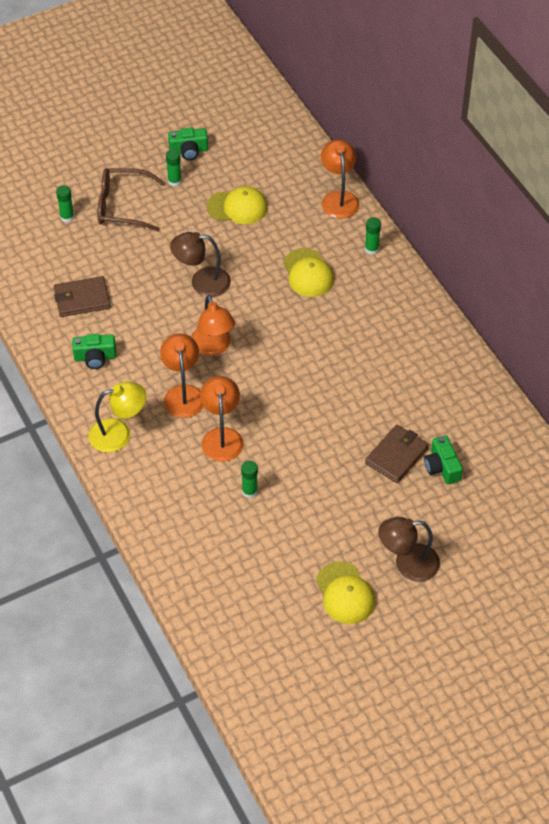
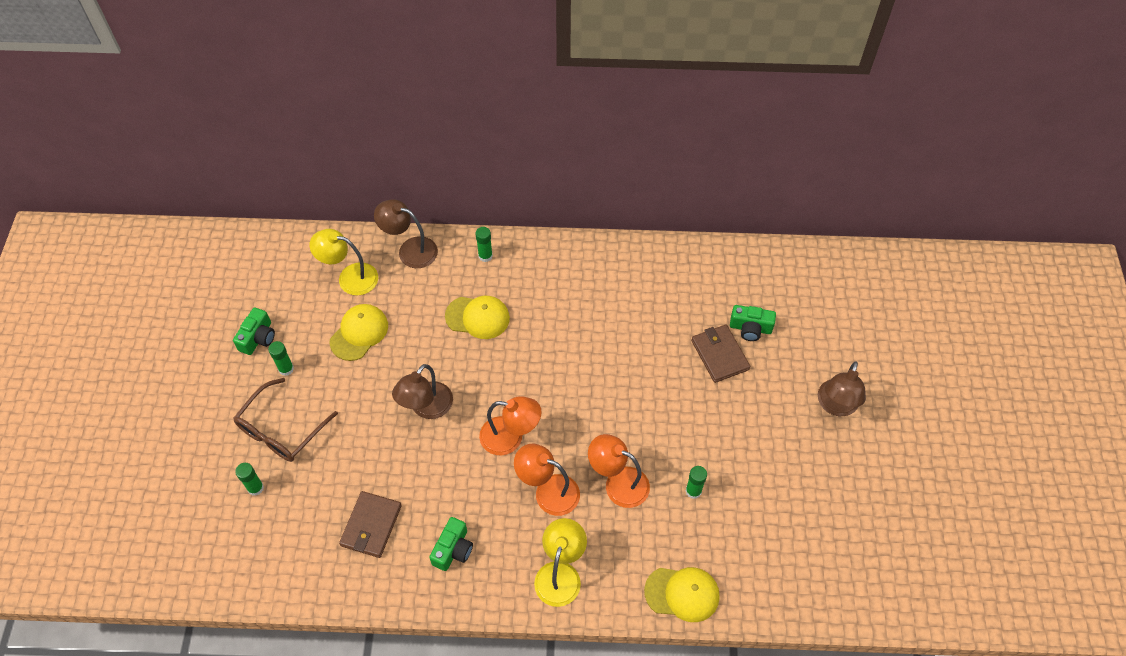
camera: 60 degrees left, 5 degrees up
yellow cap [316,561,375,624] -> yellow cap moved to [644,567,720,622]
orange lamp [321,140,360,219] -> brown lamp [374,199,438,268]
none -> yellow lamp [310,229,378,296]

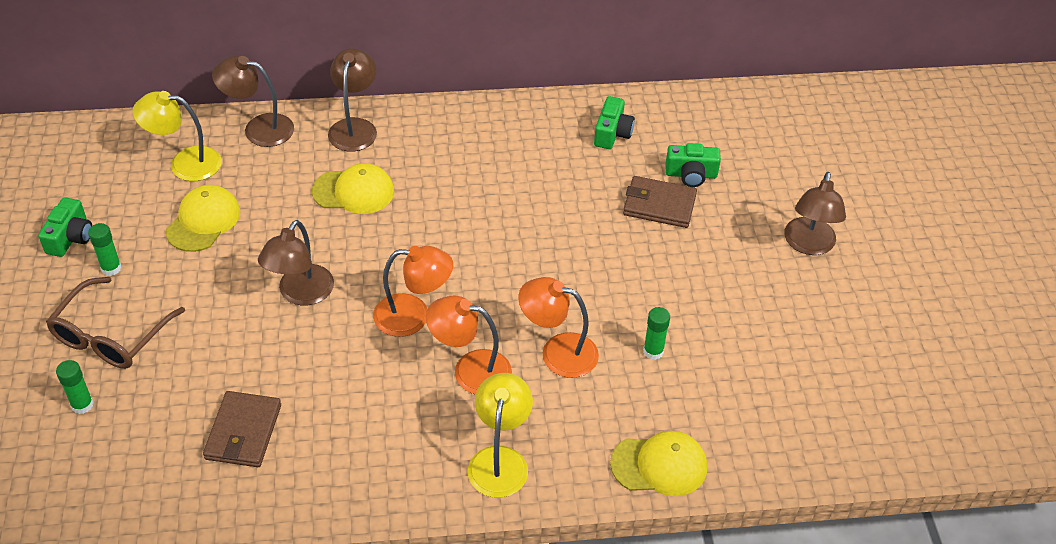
camera: 10 degrees left, 10 degrees down
green camera [429,517,473,571] -> green camera moved to [594,96,635,149]
green glue stick [475,227,493,262] -> brown lamp [328,48,377,152]
brown wallet [691,324,750,383] -> brown wallet turned 45 degrees counterclockwise [623,176,697,228]

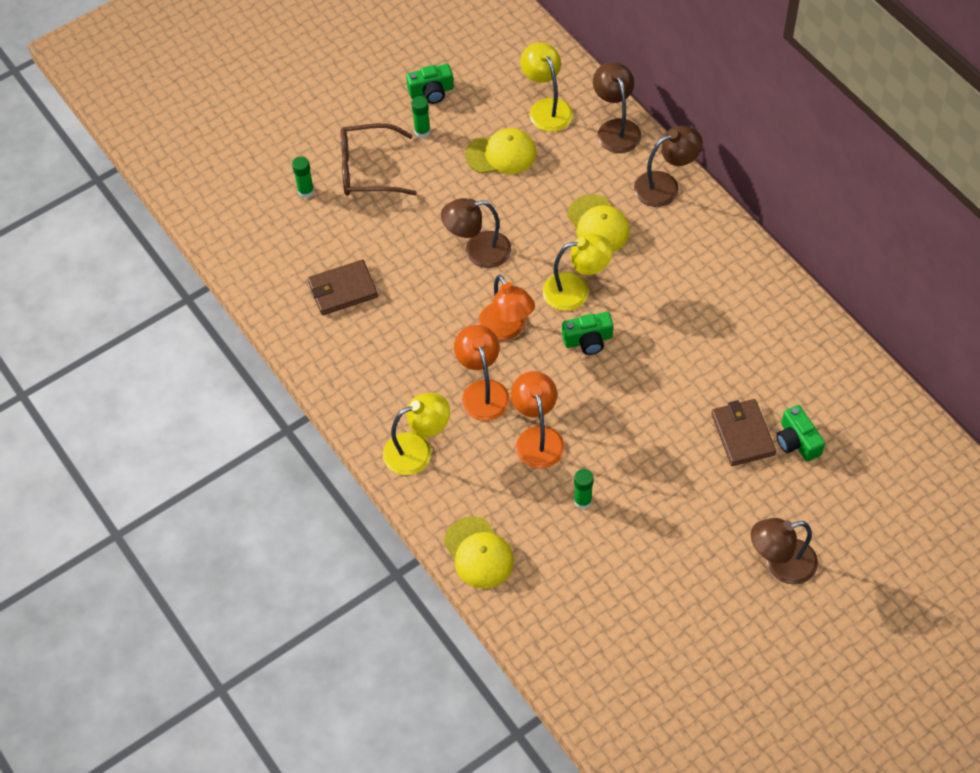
camera: 65 degrees right, 10 degrees up
green camera [594,96,635,149] -> green camera moved to [562,312,613,355]
none -> yellow lamp [543,234,613,311]

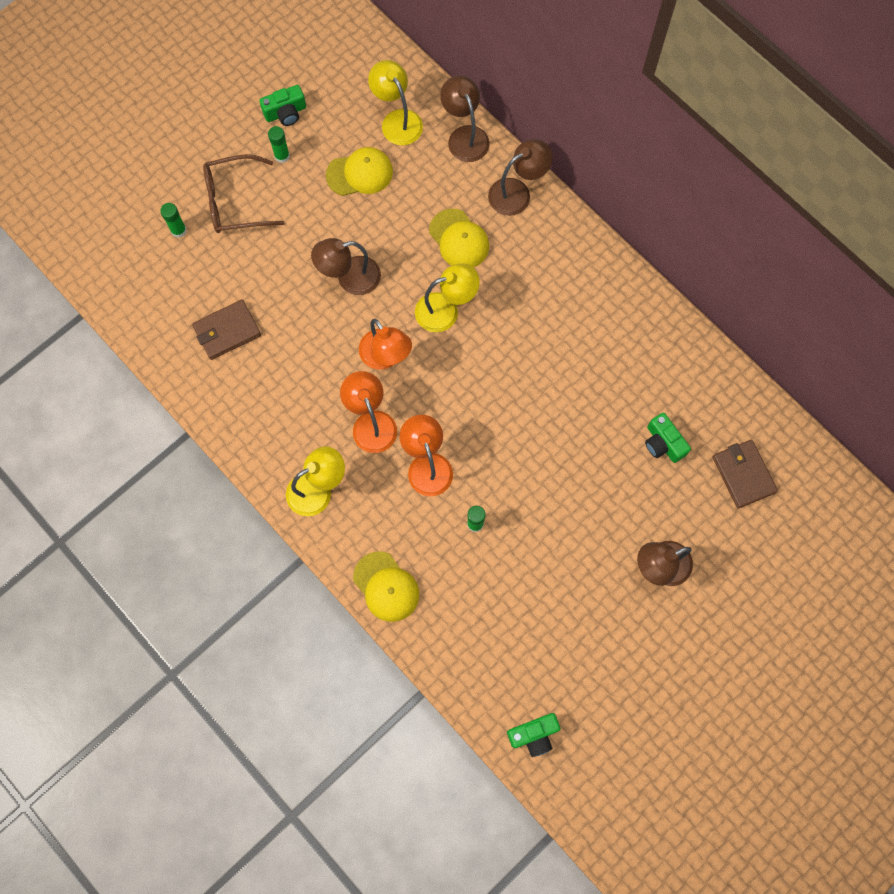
camera: 10 degrees left, 15 degrees up
green camera [562,312,613,355] -> green camera moved to [507,713,560,757]
brown wallet [711,399,776,466] -> brown wallet moved to [712,440,778,508]

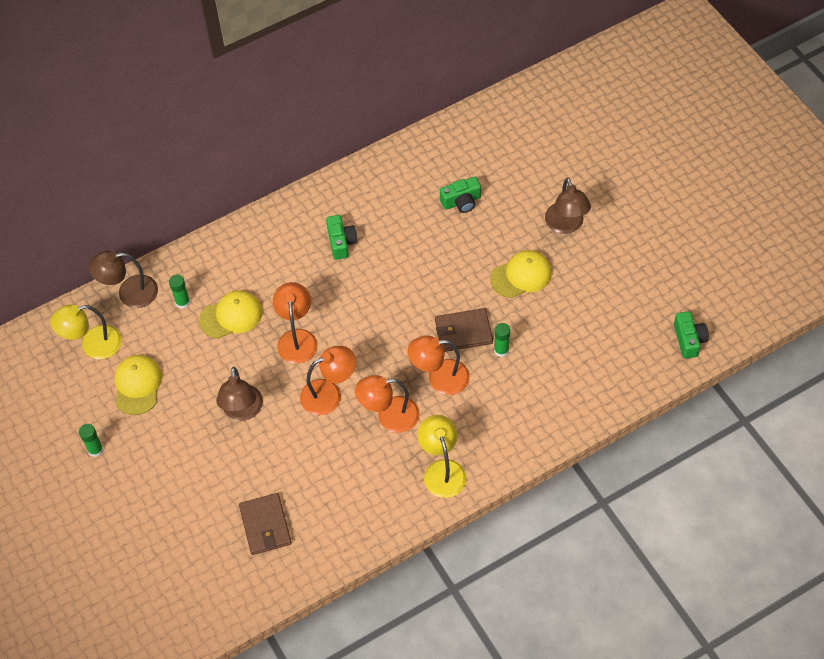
camera: 75 degrees left, 15 degrees down
green glue stick [160,203,187,238] -> green glue stick moved to [169,275,190,309]
brown glasses [203,154,285,233] -> none
green camera [259,85,306,126] -> green camera moved to [326,215,357,260]
yellow cap [353,551,419,622] -> yellow cap moved to [490,250,552,298]
yellow lamp [415,263,480,332] -> orange lamp [273,282,318,364]
brown lamp [488,139,553,216] -> none
brown wallet [712,440,778,508] -> brown wallet moved to [435,308,493,352]

